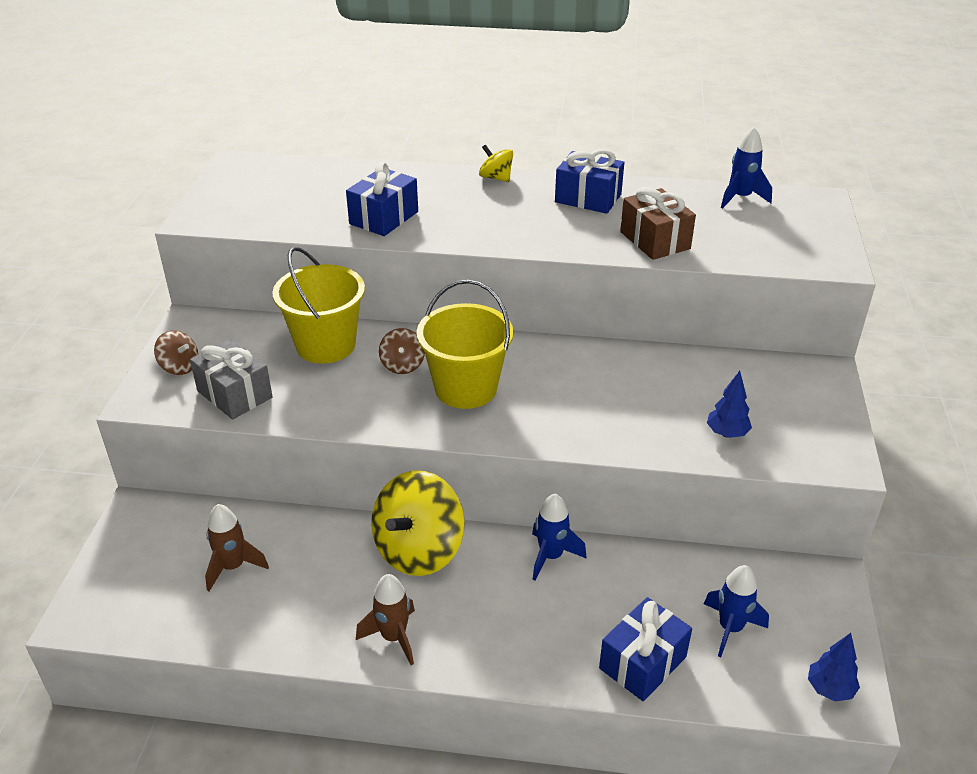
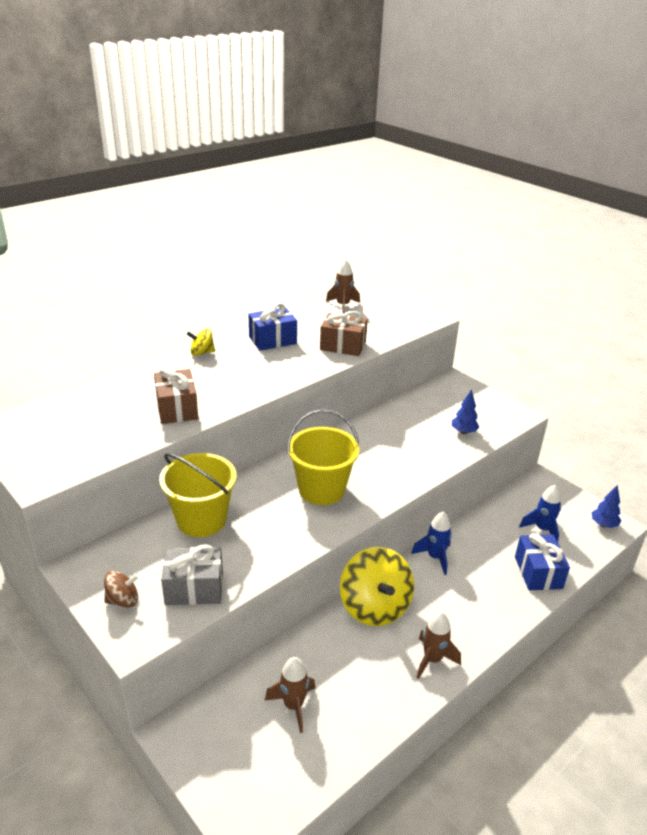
camera: 50 degrees left, 5 degrees down
blue gift [346,162,418,236] -> brown gift [154,367,198,424]
brown spinning top [379,328,425,374] -> none
blue rocket [721,127,772,208] -> brown rocket [326,259,360,313]

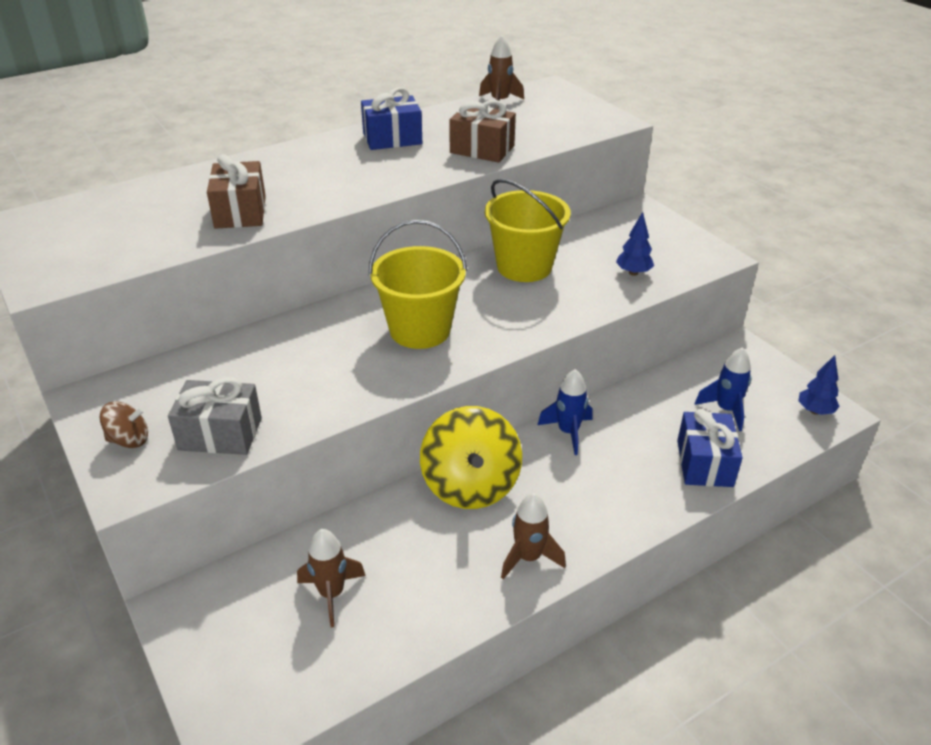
camera: 10 degrees right, 5 degrees up
yellow bucket [159,453,237,537] -> yellow bucket moved to [485,179,571,282]
yellow spinning top [187,329,215,356] -> none

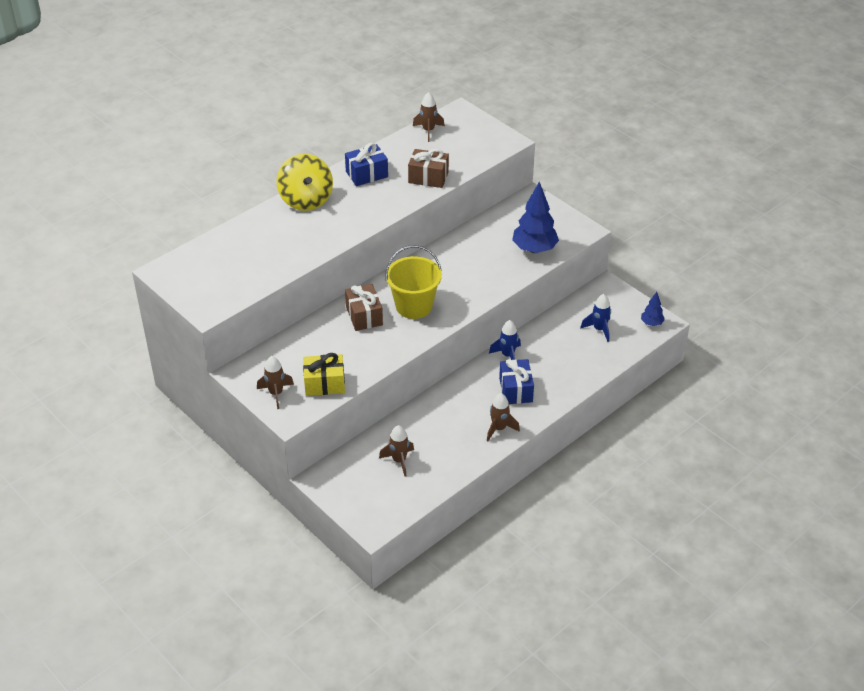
camera: 10 degrees left, 5 degrees up
brown spinning top [100,401,148,448] -> brown rocket [257,356,294,409]
grey gift [168,377,262,455] -> yellow gift [303,353,345,396]
brown gift [207,154,266,229] -> brown gift moved to [345,284,383,331]
yellow spinning top [420,406,522,509] -> yellow spinning top moved to [276,154,333,211]
yellow bucket [485,179,571,282] -> none
blue tree [616,212,654,276] -> blue tree [512,181,559,253], size x1.96
blue gift [677,409,743,487] -> blue gift moved to [499,359,534,404]

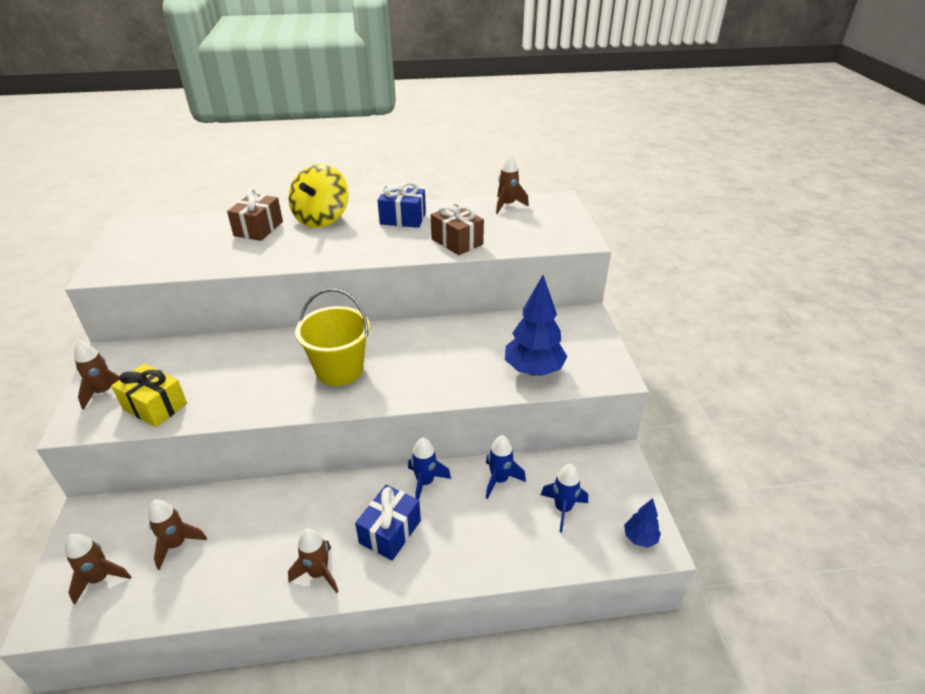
camera: 35 degrees right, 5 degrees down
brown gift [345,284,383,331] -> brown gift moved to [227,188,283,241]
none -> brown rocket [65,534,132,605]
none -> blue rocket [486,435,526,499]

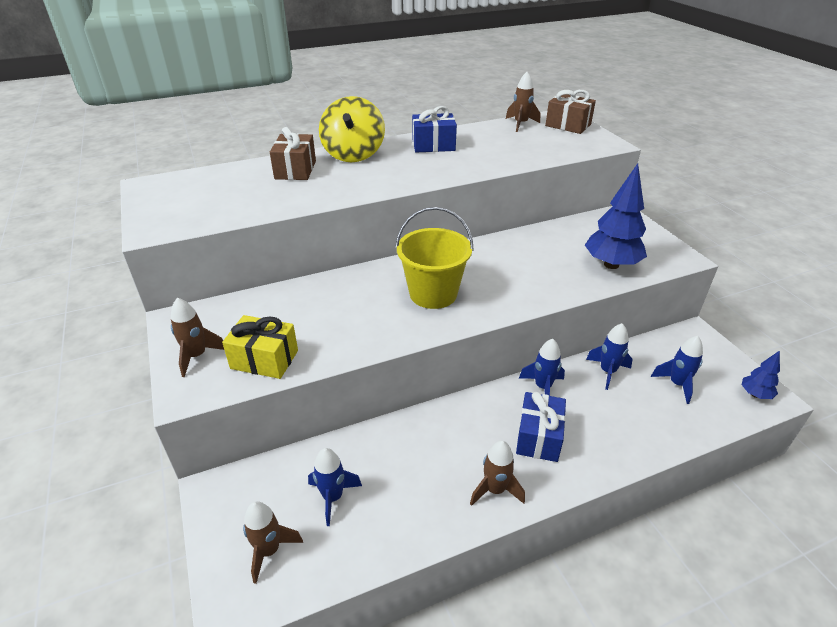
camera: 15 degrees left, 0 degrees up
brown rocket [148,499,207,570] -> blue rocket [308,448,362,526]
brown gift [431,204,484,255] -> brown gift moved to [545,90,596,134]

